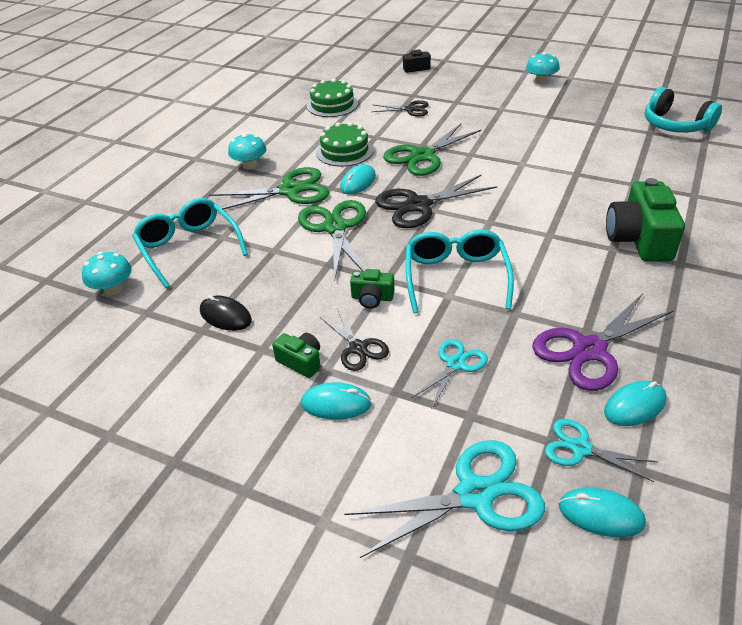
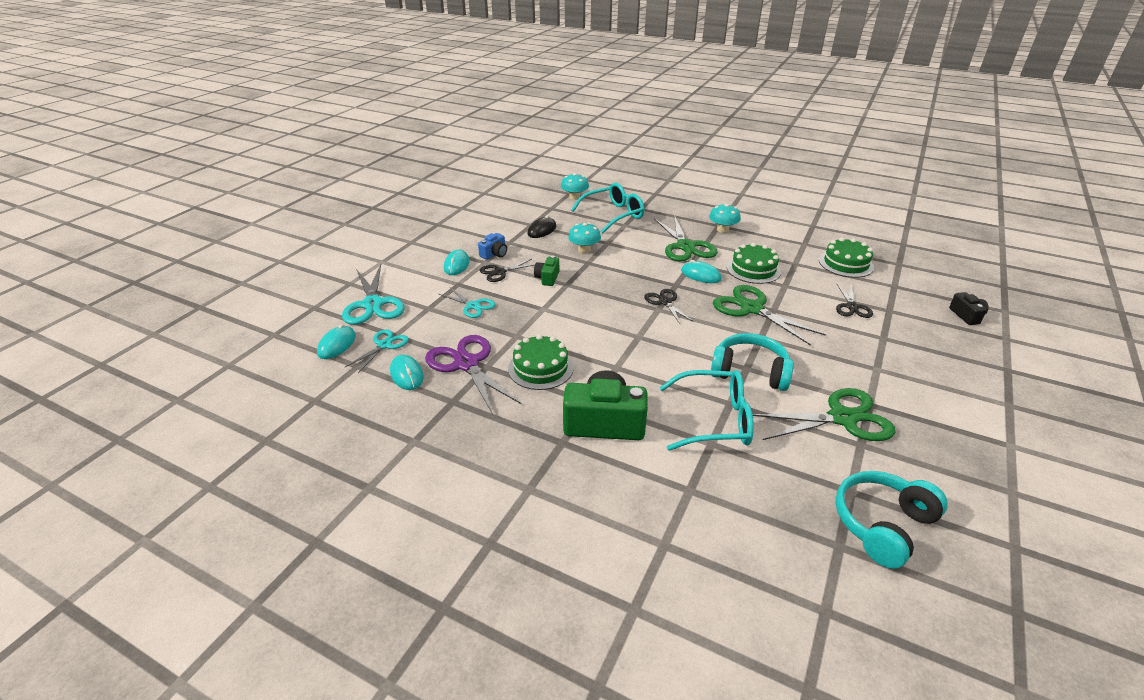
camera: 90 degrees right, 5 degrees down
green camera [272,333,321,378] -> blue camera [478,233,507,260]
green scissors [298,200,366,279] -> green scissors moved to [753,388,896,441]
black scissors [375,175,497,228] -> black scissors [644,289,694,325], size x0.58
turquoise glasses [406,230,514,313] -> turquoise glasses moved to [659,370,754,451]
turquoise mushroom [526,52,560,84] -> turquoise mushroom moved to [568,222,601,253]
none -> green cake [508,334,574,390]
none -> turquoise headphones [711,333,794,391]

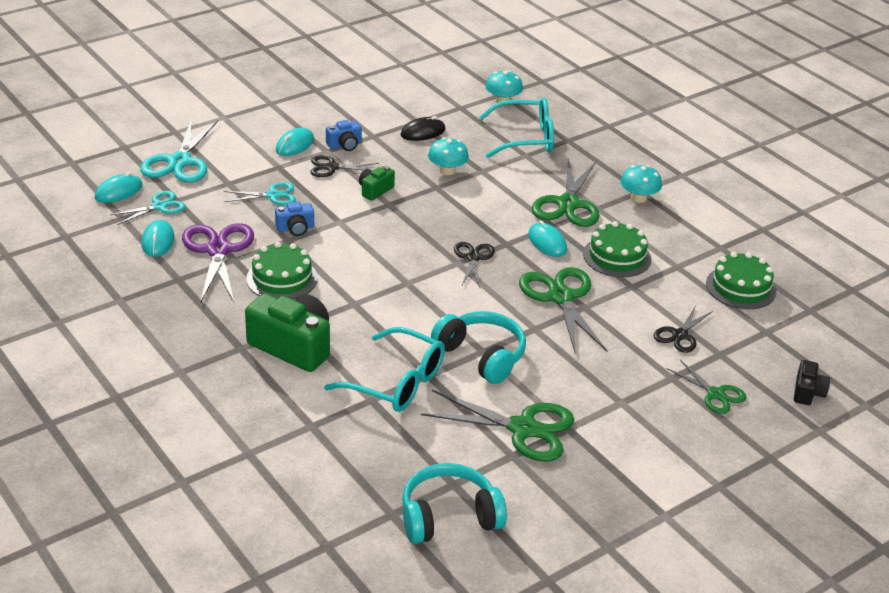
camera: 25 degrees right, 0 degrees up
turquoise scissors [439,288,496,318] -> turquoise scissors turned 75 degrees counterclockwise [224,182,296,205]
none -> blue camera [275,202,314,236]
none -> green scissors [667,360,747,414]

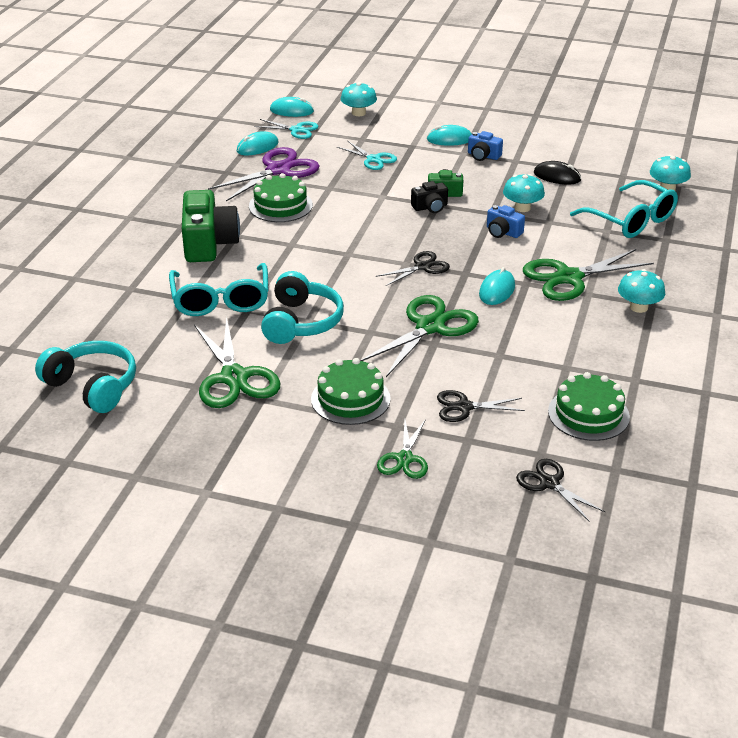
camera: 55 degrees right, 0 degrees up
turquoise scissors [140,118,218,183] -> turquoise mushroom [341,82,377,116]
blue camera [275,202,314,236] -> blue camera moved to [487,205,525,238]
black scissors [310,155,379,177] -> black scissors moved to [516,459,605,522]
green cake [583,221,651,277] -> green cake moved to [311,358,391,425]
black camera [794,360,830,405] -> black camera moved to [411,181,448,213]

